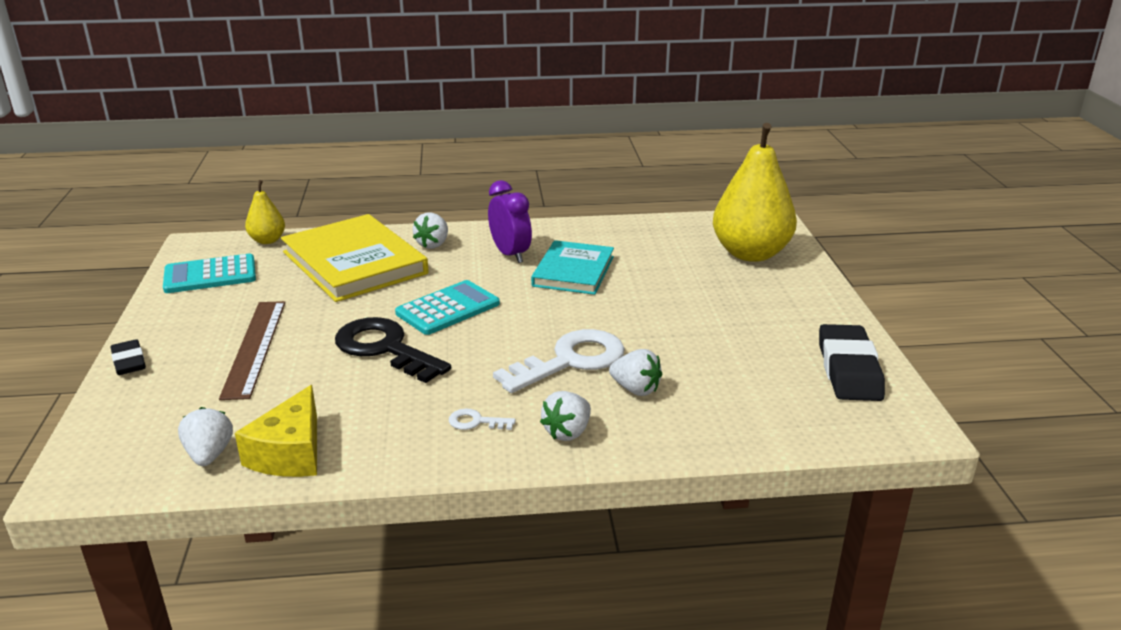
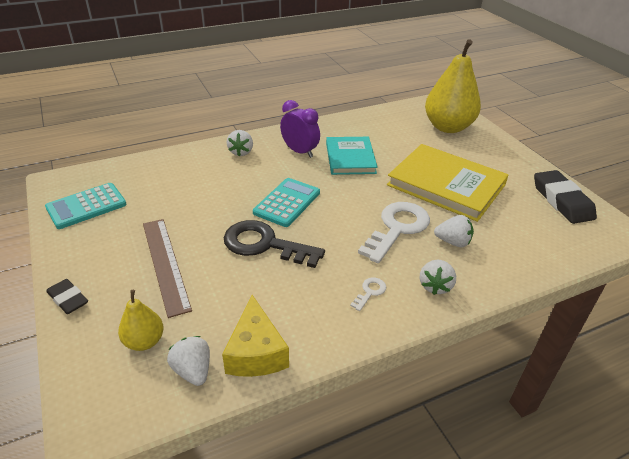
camera: 20 degrees left, 10 degrees up
yellow pear [245,180,285,244] -> yellow pear moved to [118,290,164,351]
yellow book [281,214,429,302] -> yellow book moved to [387,144,509,222]
white key [449,409,516,430] -> white key turned 135 degrees clockwise [350,278,386,311]

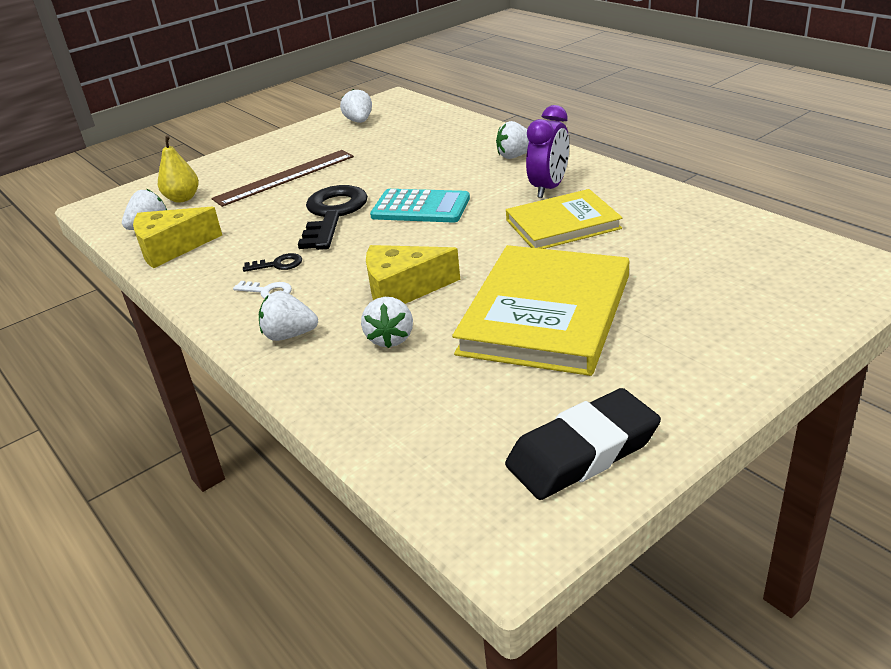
camera: 80 degrees right, 5 degrees down
turquoise calculator [45,183,127,229] -> white strawberry [340,89,372,123]
black eraser [46,279,88,314] -> none
turquoise book [326,137,378,175] -> yellow book [506,189,623,249]
white key [358,202,430,263] -> yellow cheese [366,245,460,304]
yellow pear [425,39,481,133] -> none
none -> black key [243,253,302,272]

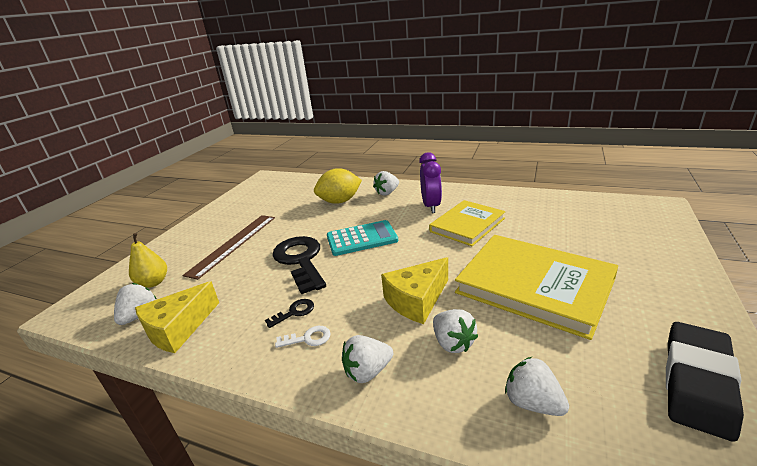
camera: 30 degrees left, 5 degrees down
white strawberry [340,89,372,123] -> white strawberry moved to [505,357,569,416]
yellow book [452,245,629,376] -> yellow book turned 45 degrees counterclockwise [455,235,618,340]
none -> yellow lemon [314,168,362,204]

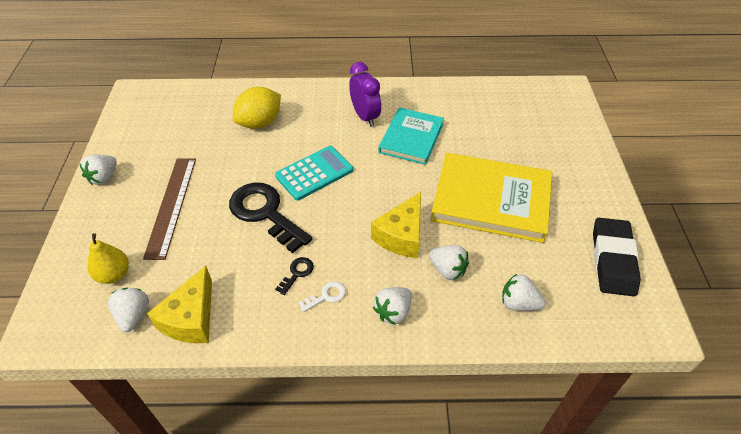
camera: 25 degrees left, 20 degrees up
white strawberry [373,171,399,196] -> white strawberry moved to [79,155,117,185]
yellow book [429,200,506,246] -> turquoise book [379,107,444,165]

